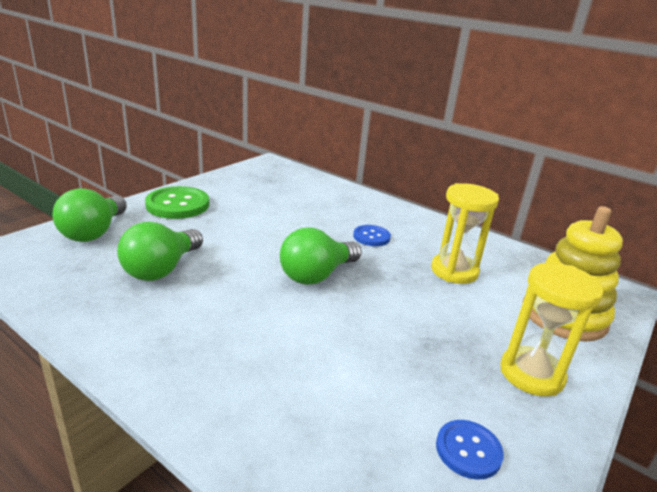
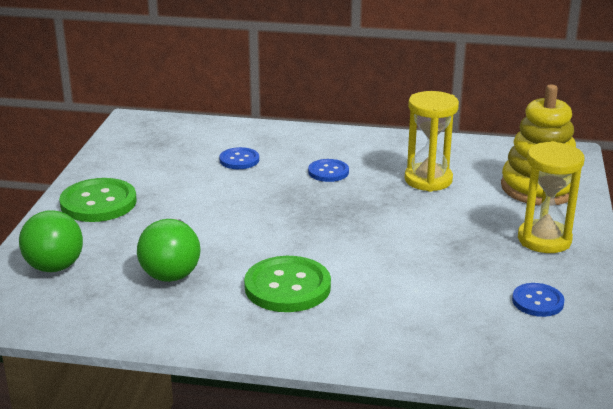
camera: 25 degrees left, 0 degrees up
green light bulb [280,227,362,285] -> none
none -> blue button [219,147,259,169]
none -> green button [244,256,331,312]

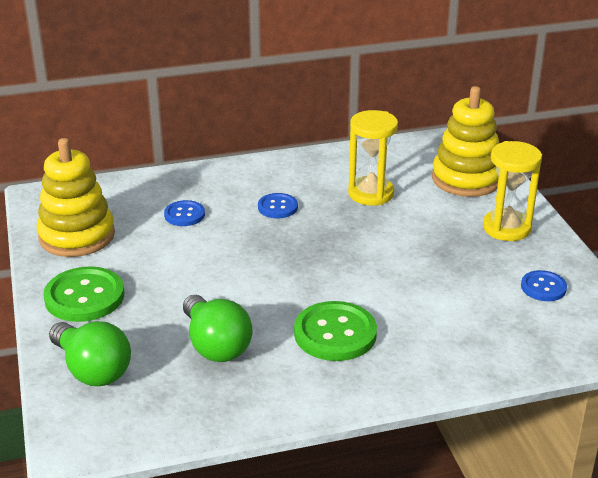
camera: 25 degrees left, 5 degrees up
none -> yellow stacking toy [37,138,115,257]

